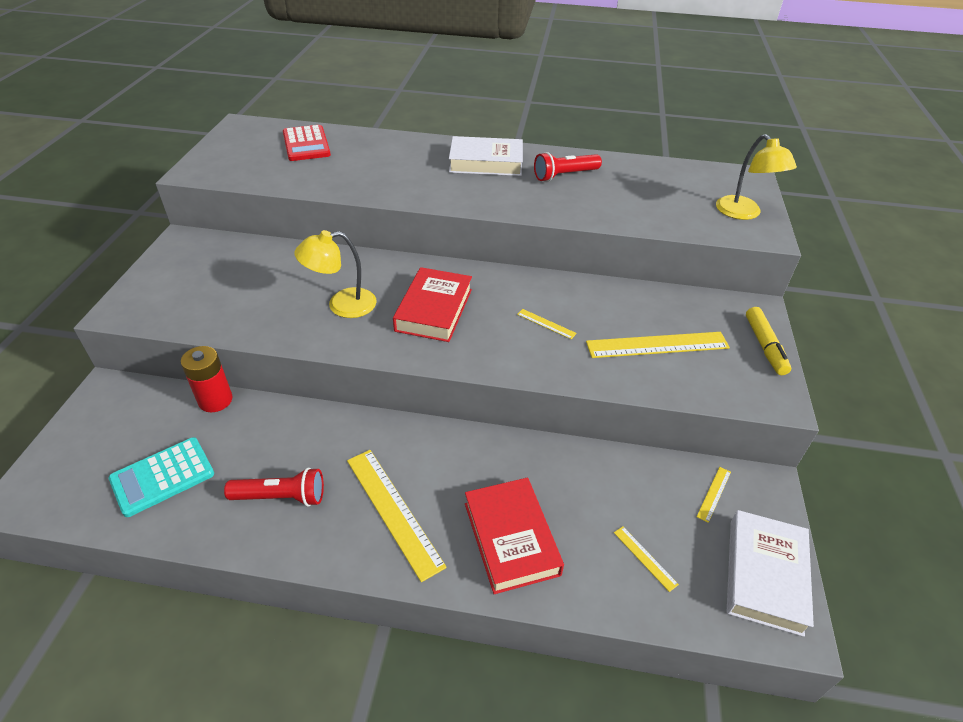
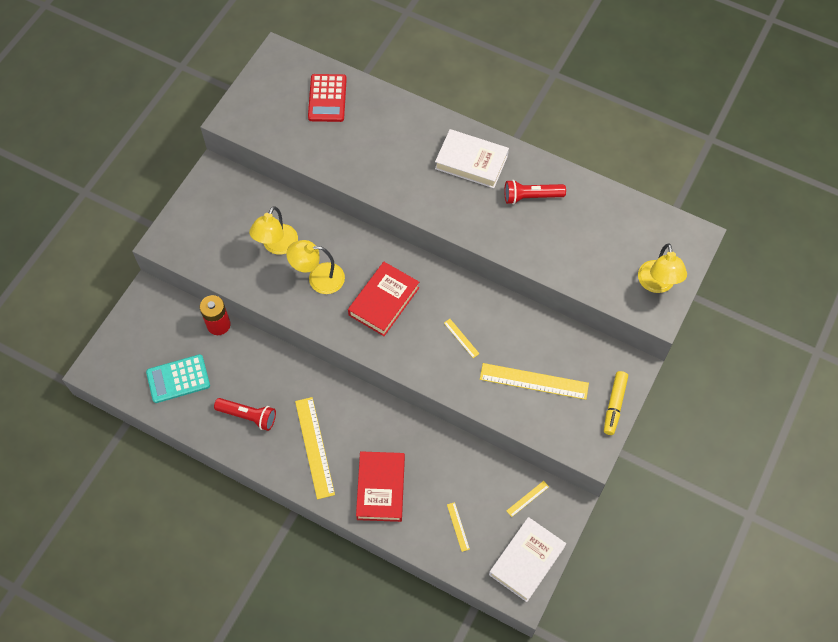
camera: 20 degrees right, 20 degrees up
none -> yellow lamp [249,206,298,255]

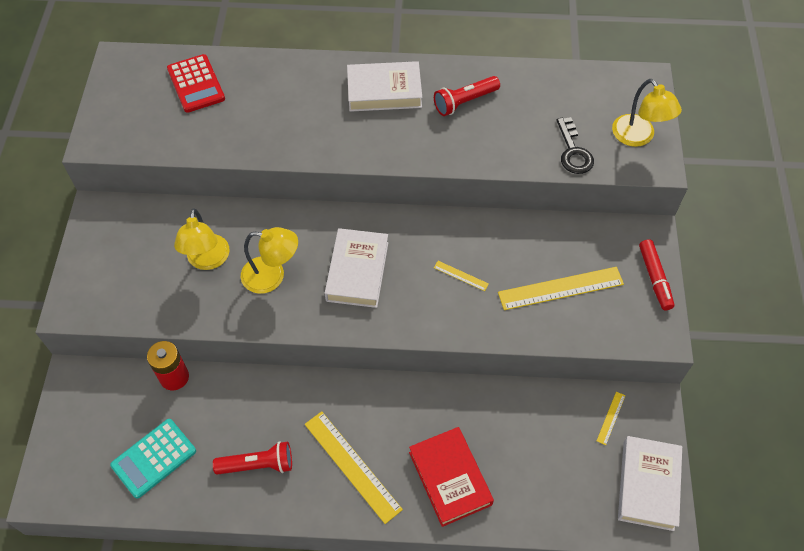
camera: 25 degrees left, 5 degrees down
yellow lamp [286,240,345,294] -> yellow lamp turned 150 degrees counterclockwise [241,227,298,294]
red book [348,262,419,336] -> white book [325,228,388,308]
yellow ruler [447,502,470,552] -> none
yellow marker [604,371,628,435] -> red marker [639,239,674,310]
none -> black key [557,117,594,174]

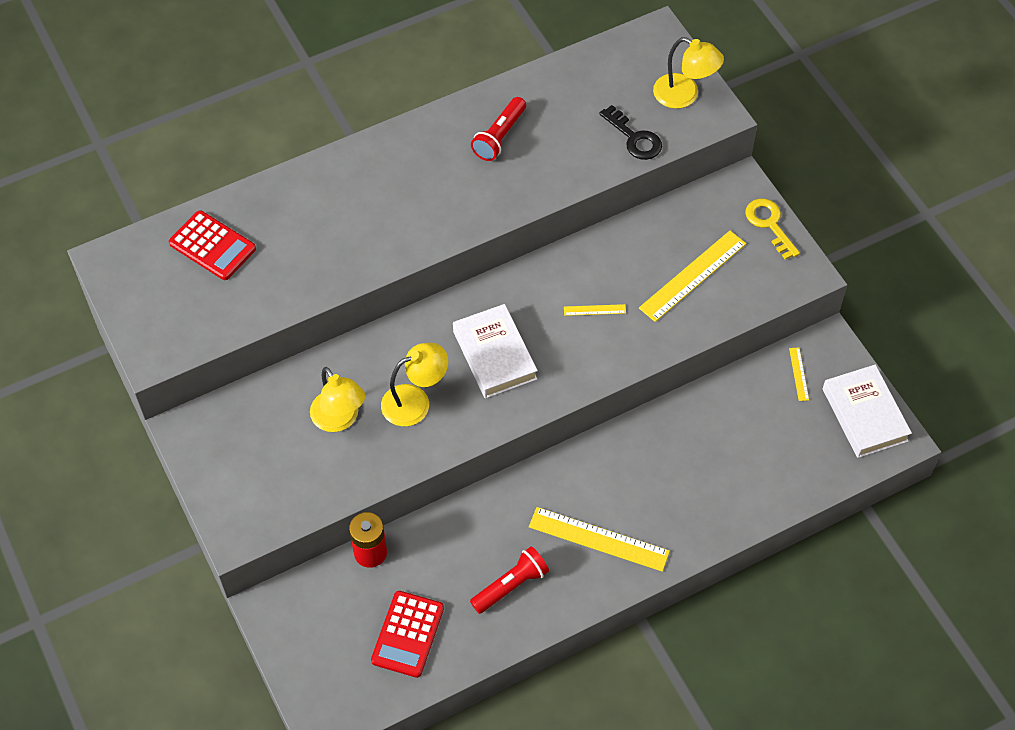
camera: 30 degrees left, 0 degrees up
turquoise calculator [110,419,196,499] -> red calculator [371,591,444,678]
white book [347,61,422,112] -> none
red book [409,427,494,527] -> none
red marker [639,239,674,310] -> yellow key [745,198,800,260]

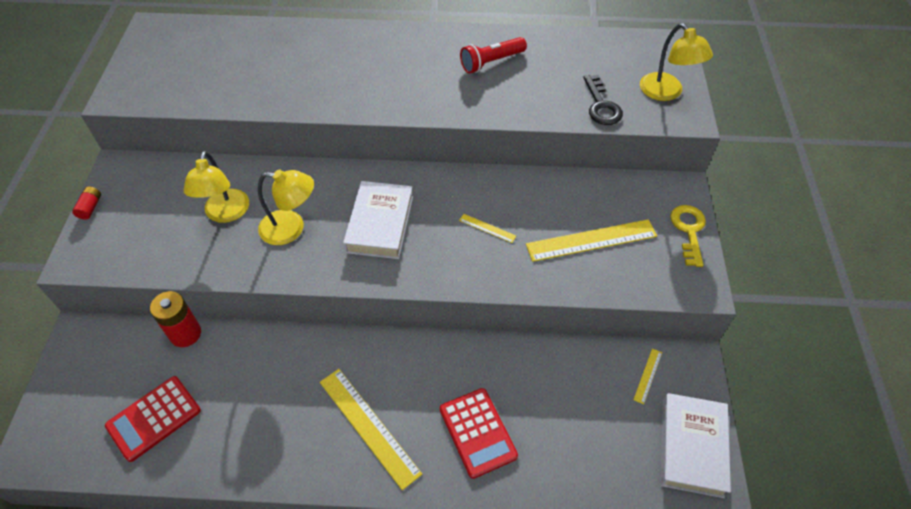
camera: 30 degrees right, 5 degrees down
red calculator [169,210,256,280] -> red calculator moved to [440,388,518,479]
red flashlight [470,546,549,614] -> none
none -> red battery [72,187,101,220]

